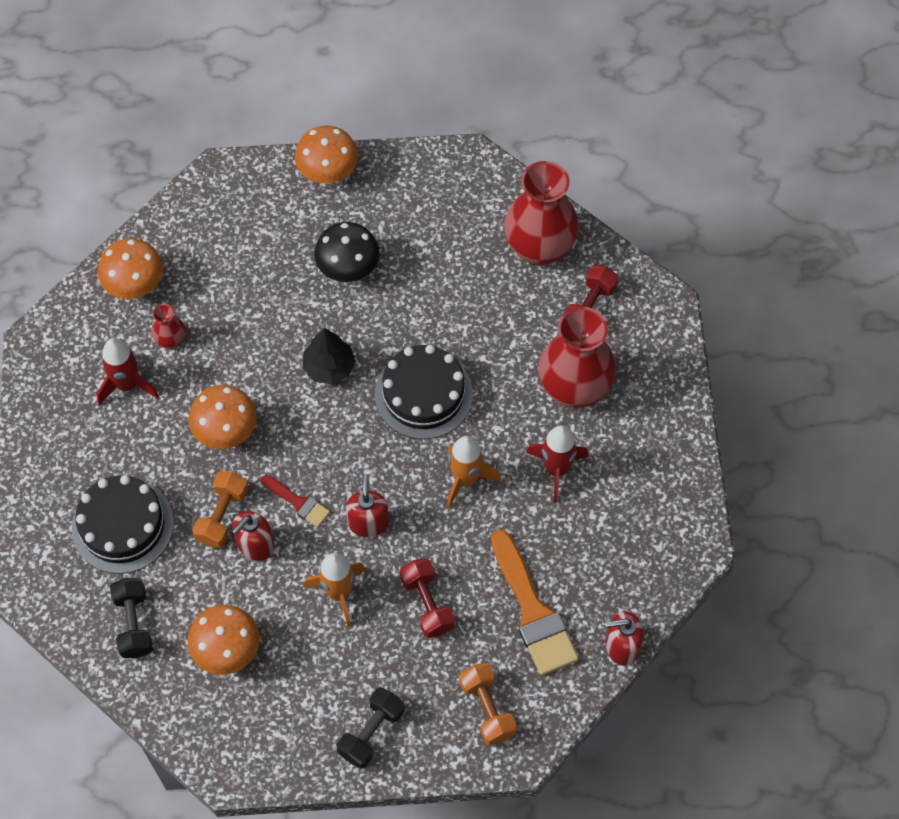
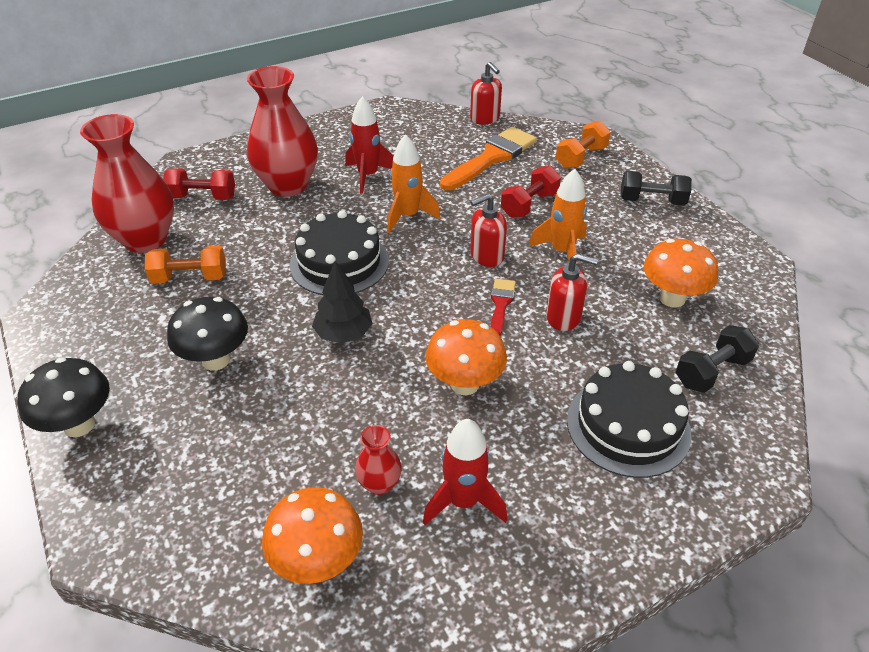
camera: 115 degrees left, 20 degrees down
orange dumbbell [192,471,249,548] -> orange dumbbell moved to [145,245,226,284]
orange mushroom [295,126,358,184] -> black mushroom [17,357,110,437]

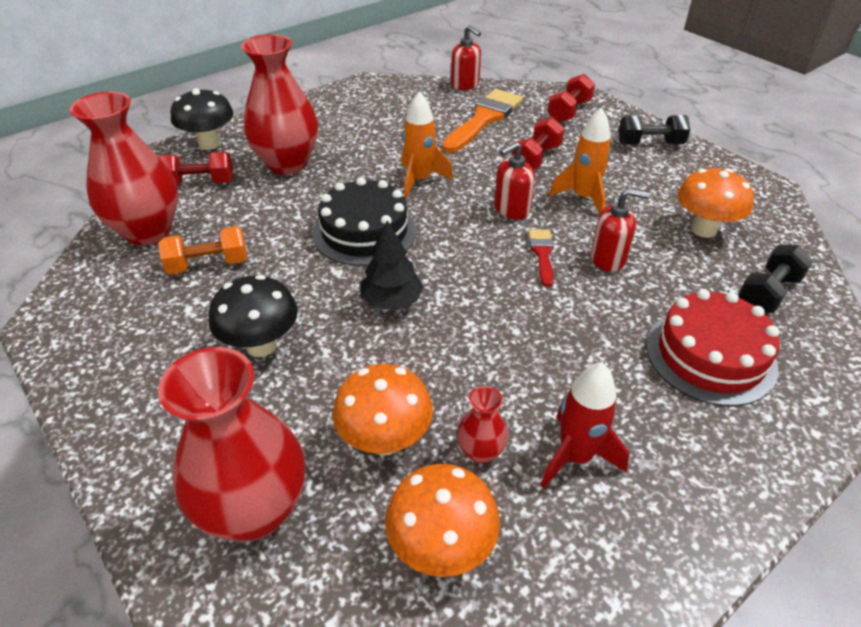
camera: 10 degrees left, 0 degrees up
black mushroom [17,357,110,437] -> black mushroom moved to [170,88,234,150]
red rocket [345,96,394,194] -> none
orange mushroom [425,319,507,395] -> orange mushroom moved to [333,364,433,455]
orange dumbbell [556,121,611,169] -> red dumbbell [548,74,595,122]
black cake [567,361,692,478] -> red cake [647,289,780,406]
none -> red vase [158,347,305,541]

